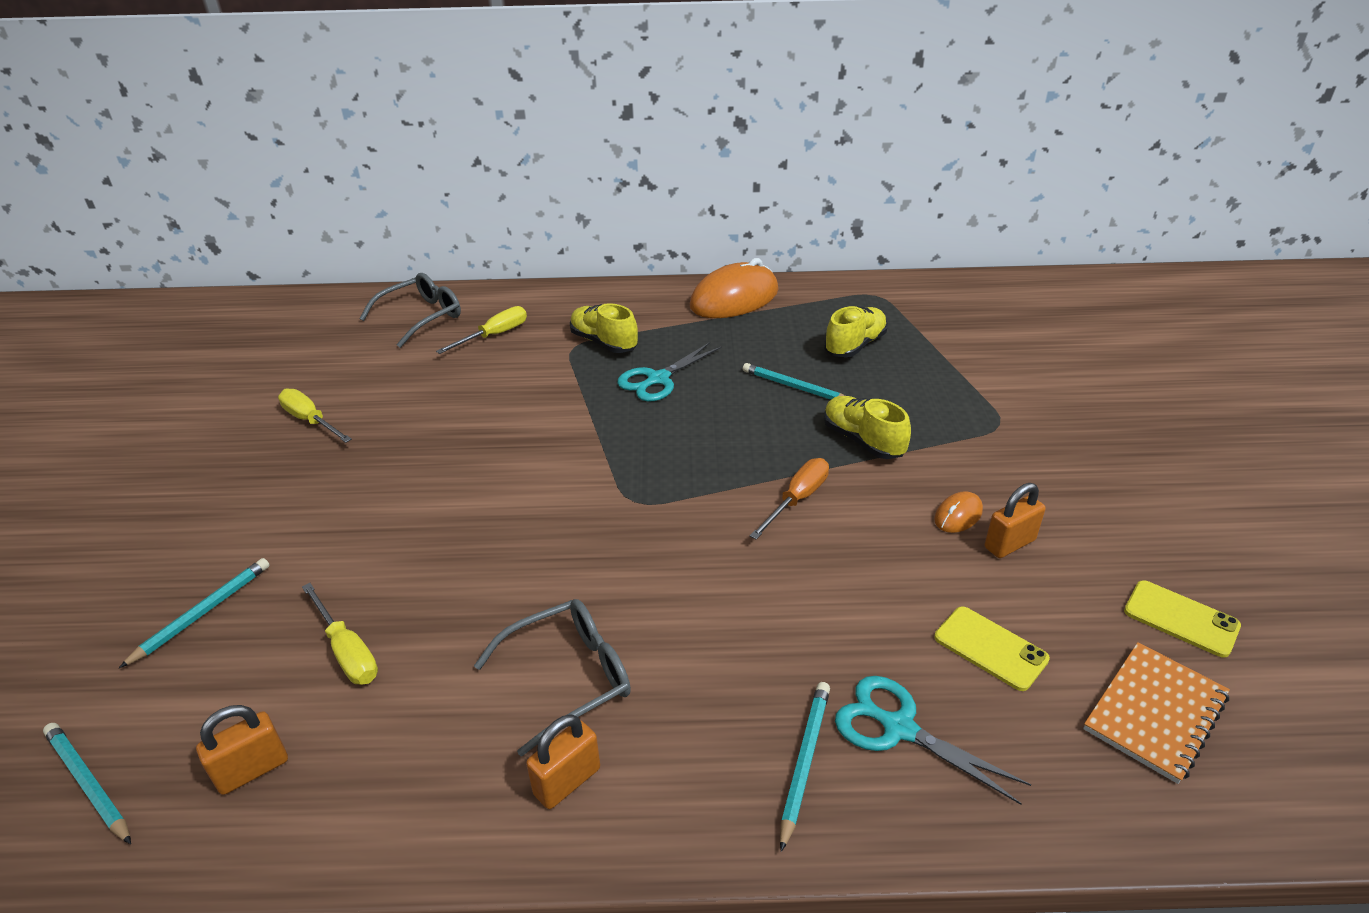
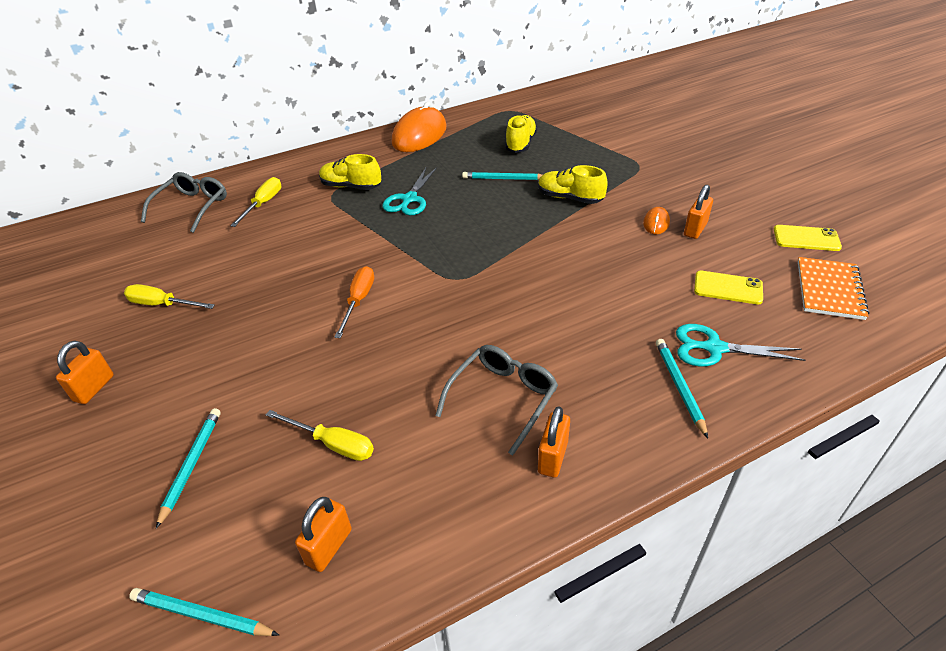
camera: 25 degrees left, 5 degrees up
orange screwdriver [750,458,829,540] -> orange screwdriver moved to [334,266,374,338]
none -> orange padlock [56,341,114,404]

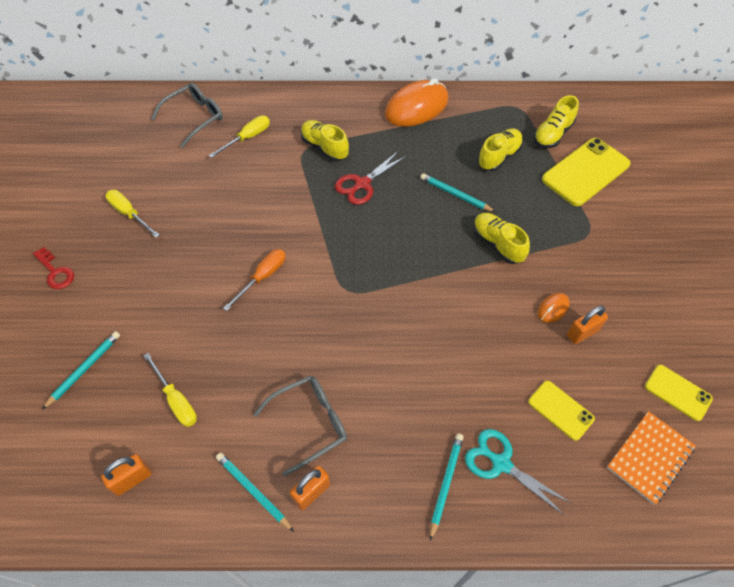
camera: 25 degrees right, 15 degrees up
orange padlock [56,341,114,404] -> red key [33,247,74,289]
turquoise pencil [129,588,279,636] -> turquoise pencil moved to [216,453,294,532]
turquoise scissors [382,166,437,215] -> red scissors [335,151,407,205]
none -> yellow shoe [534,95,579,148]
none -> yellow phone [542,138,631,206]

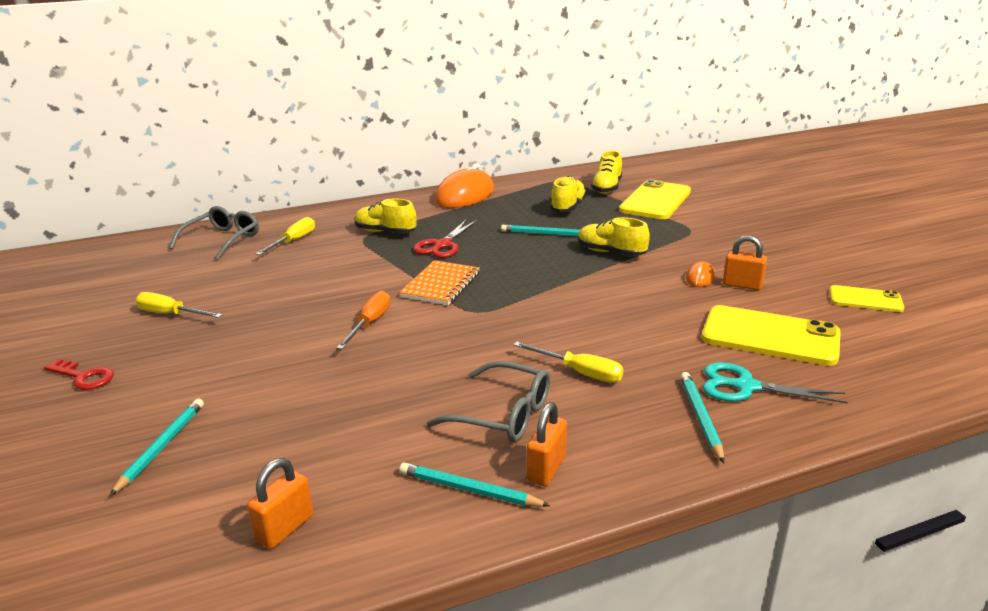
camera: 20 degrees left, 30 degrees down
yellow screwdriver [143,353,197,427] -> yellow screwdriver moved to [514,342,624,383]
grey glasses [253,376,347,476] -> grey glasses turned 75 degrees clockwise [427,361,550,442]
yellow phone [528,381,595,441] -> yellow phone [702,305,841,366], size x1.79
orange padlock [567,306,608,344] -> orange padlock turned 75 degrees clockwise [723,235,767,290]
orange notebook [607,411,696,505] -> orange notebook moved to [399,260,480,305]

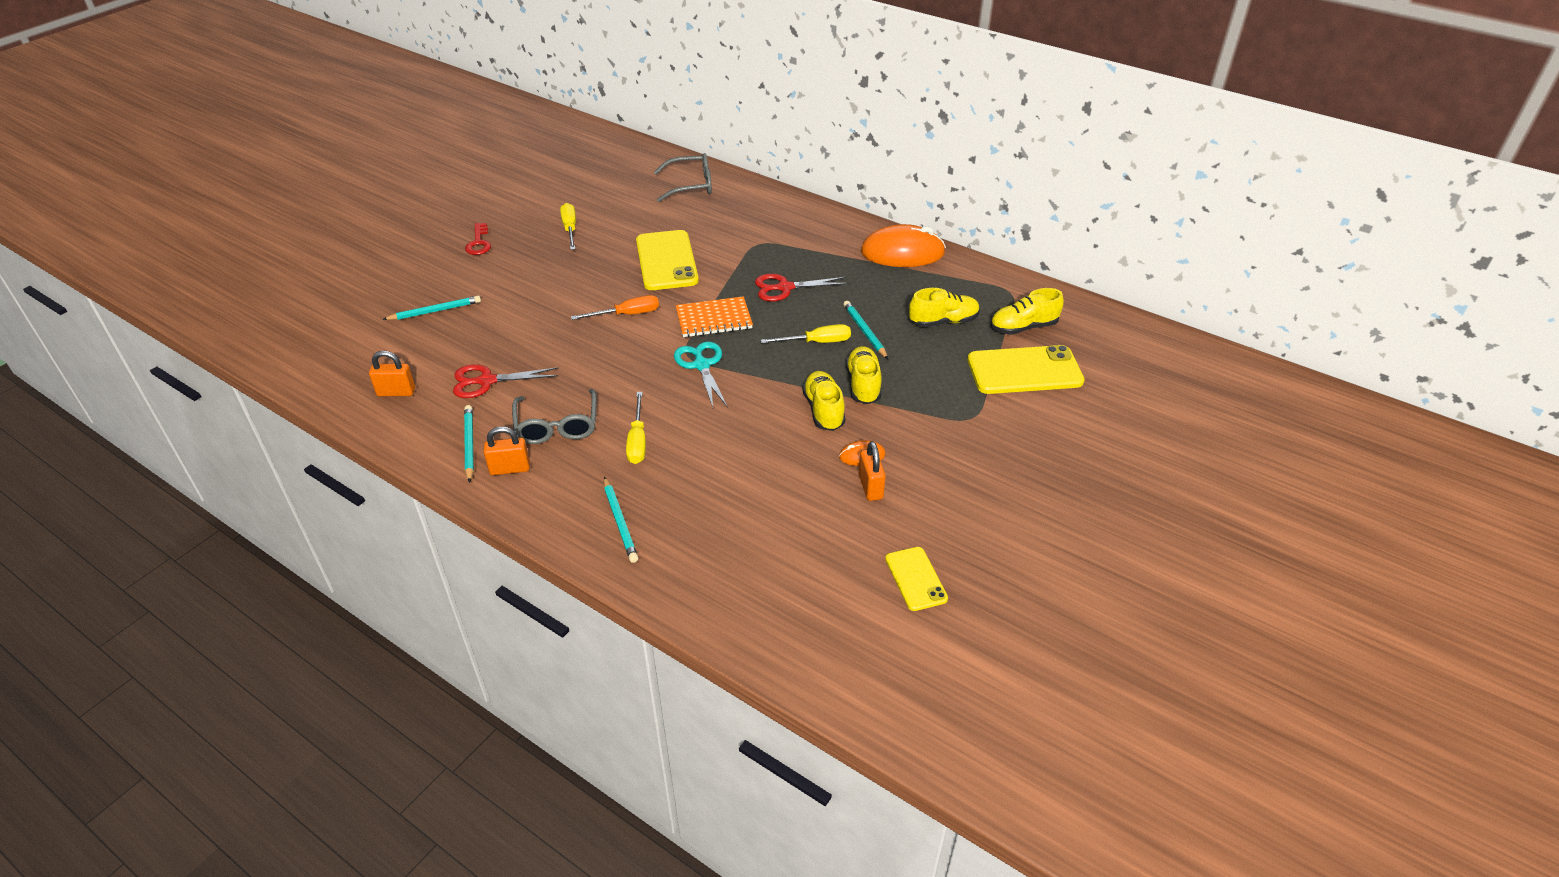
camera: 55 degrees right, 15 degrees up
yellow screwdriver [256,217,315,255] -> yellow screwdriver moved to [761,324,851,343]
yellow shoe [355,199,416,234] -> yellow shoe moved to [802,371,846,431]
turquoise pencil [680,372,724,463] -> turquoise pencil turned 105 degrees clockwise [604,477,638,563]
yellow phone [702,305,841,366] -> yellow phone moved to [636,230,699,290]
turquoise scissors [703,362,848,404] -> turquoise scissors moved to [674,342,728,408]
none -> red scissors [453,364,558,398]

